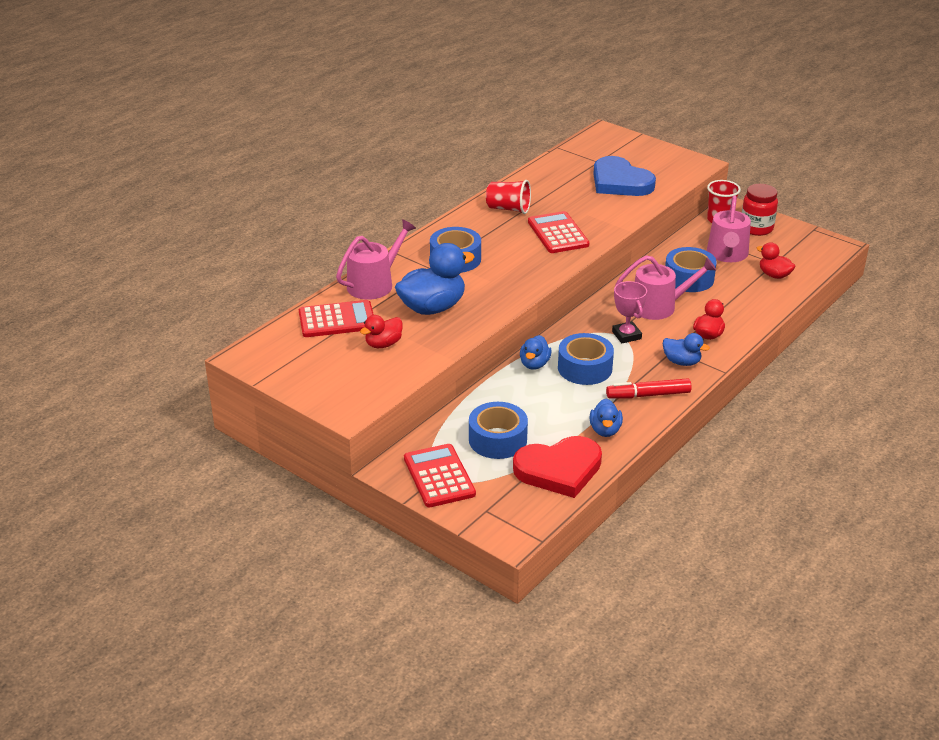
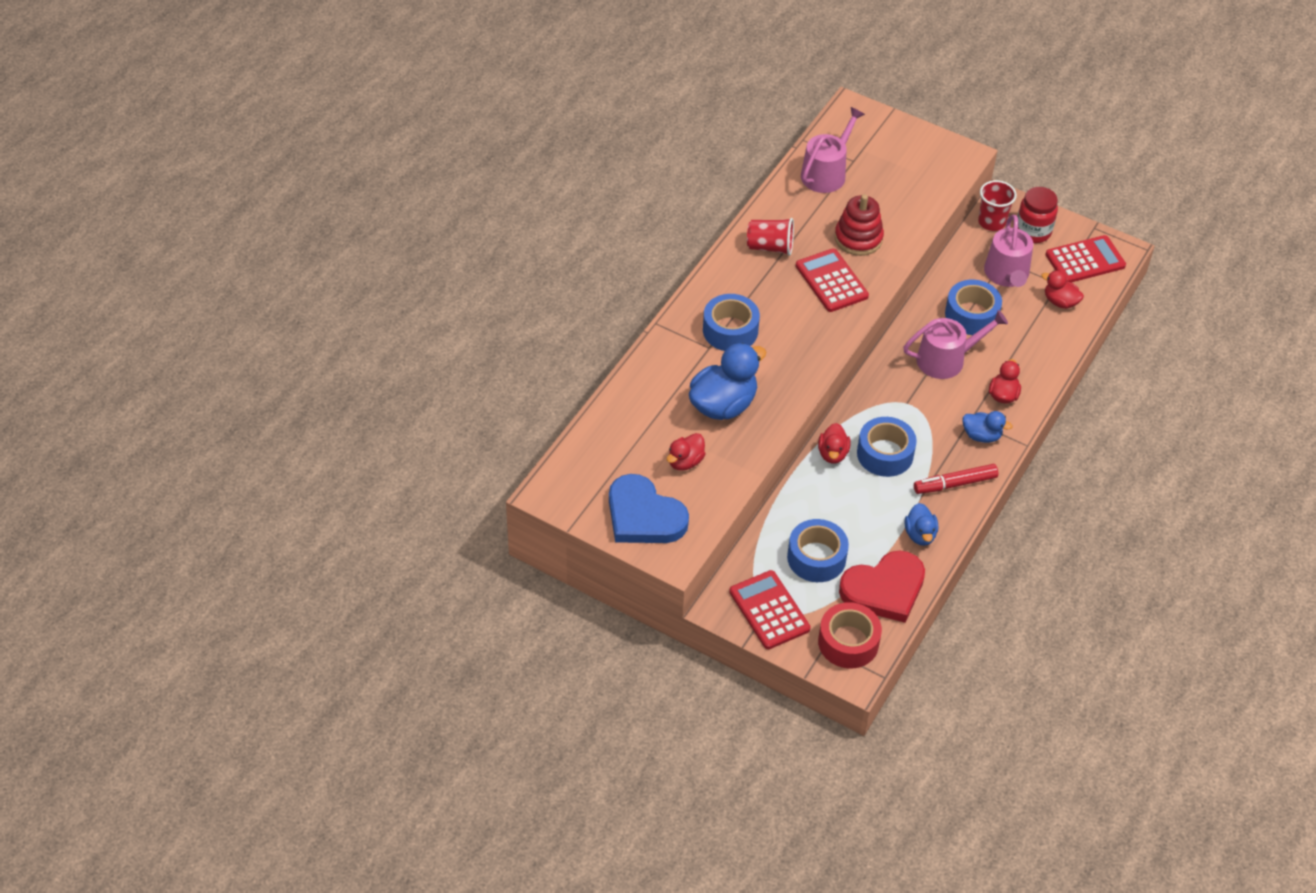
camera: 10 degrees left, 15 degrees up
red calculator [299,300,374,337] -> red calculator moved to [1046,235,1126,282]
pink watering can [336,219,416,300] -> pink watering can moved to [801,107,865,193]
blue duck [520,335,552,370] -> red duck [818,423,850,464]
blue heart [594,156,656,196] -> blue heart moved to [609,474,689,543]
pink trophy [612,281,647,343] -> none
none -> red tape [818,602,882,669]
none -> red stacking toy [835,194,884,256]

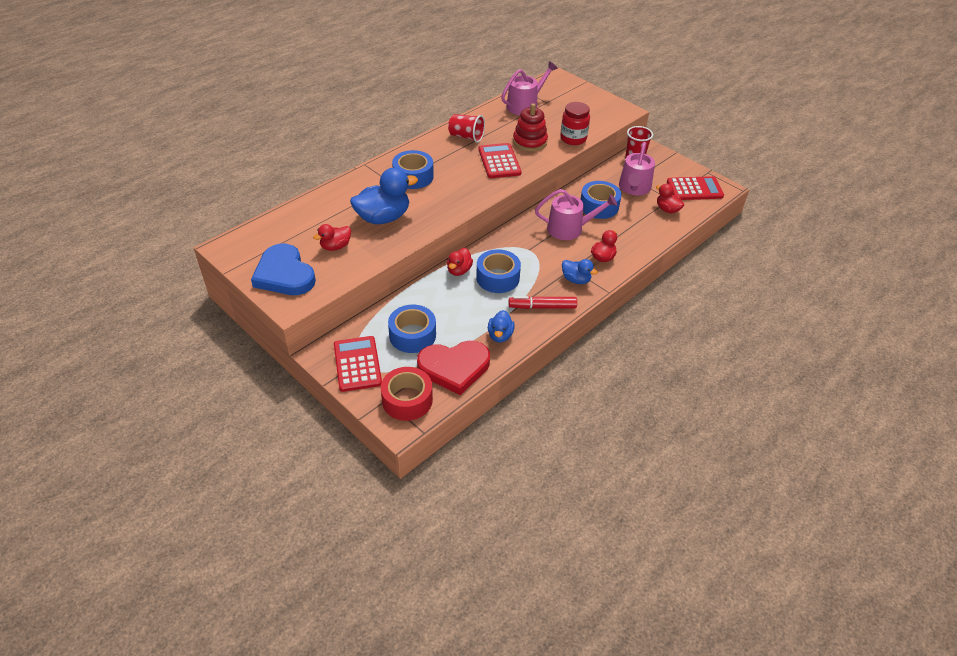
camera: 15 degrees right, 5 degrees down
red jar [1017,187,1058,243] -> red jar moved to [560,102,590,145]

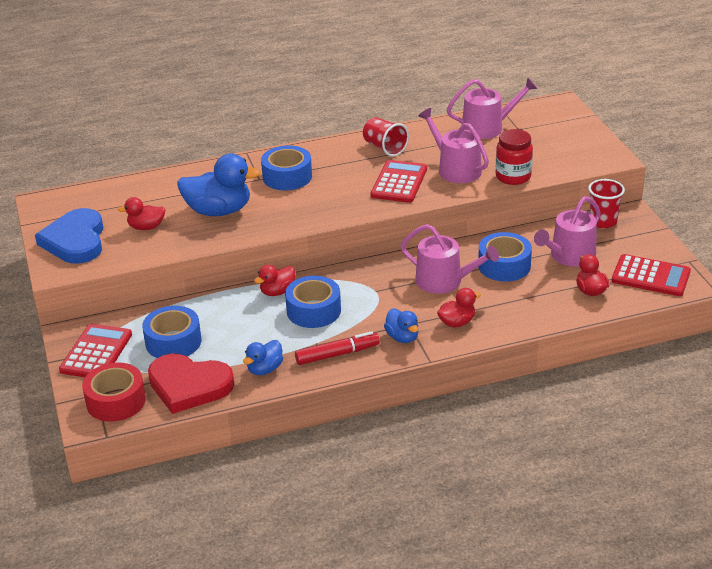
camera: 30 degrees right, 10 degrees down
red marker [509,296,577,309] -> red marker turned 135 degrees clockwise [295,331,380,365]
red stacking toy [513,103,548,152] -> pink watering can [418,108,489,183]

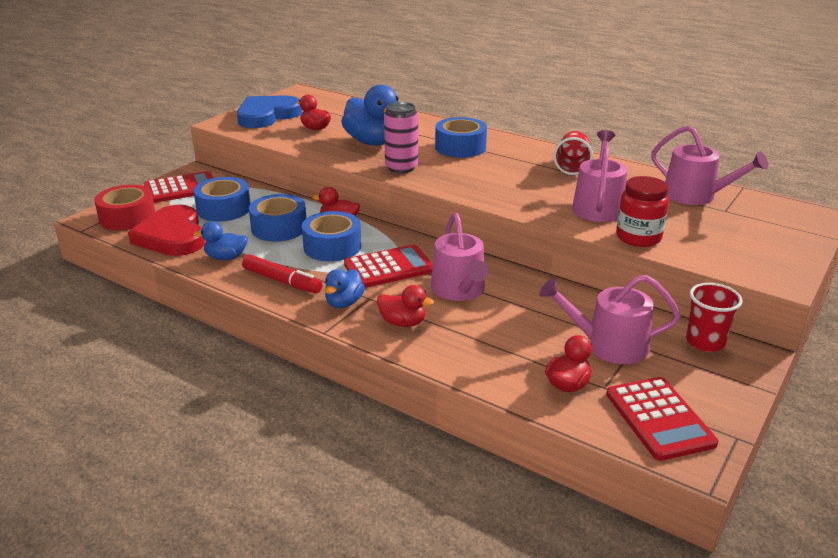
camera: 50 degrees right, 5 degrees down
red calculator [371,160,427,203] -> red calculator moved to [344,244,433,288]
blue tape [478,232,532,282] -> blue tape moved to [249,194,306,241]
none -> pink can [384,102,418,173]

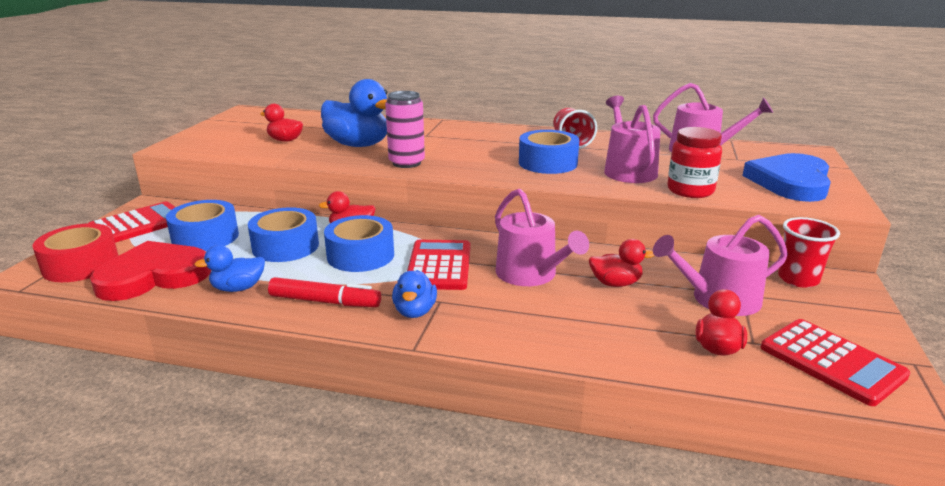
camera: 20 degrees left, 5 degrees down
red heart [128,205,205,256] -> red heart turned 105 degrees clockwise [90,241,211,301]
blue heart [237,95,302,128] -> blue heart moved to [742,153,831,202]
red calculator [344,244,433,288] -> red calculator turned 45 degrees counterclockwise [407,240,470,290]
red duck [377,285,434,327] -> red duck moved to [589,239,655,287]
blue tape [435,117,487,158] -> blue tape moved to [519,130,579,174]

